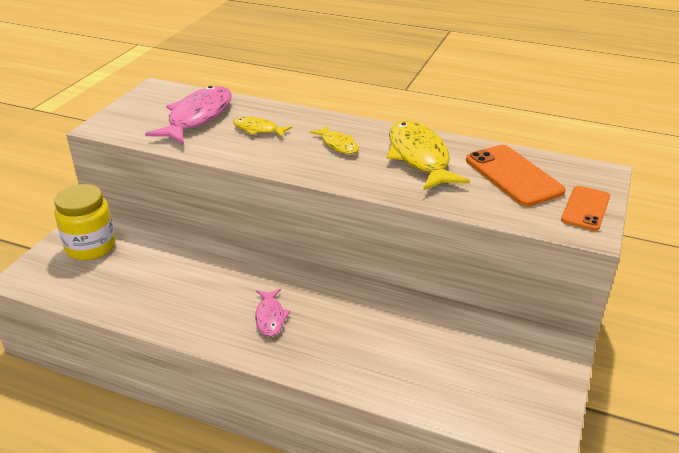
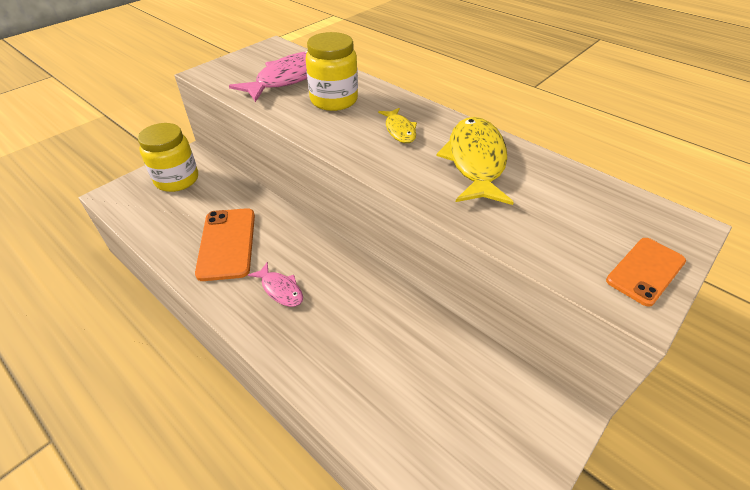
camera: 20 degrees right, 10 degrees up
yellow fish [233,117,292,138] -> yellow jar [305,32,358,111]
pink fish [255,289,291,337] -> pink fish turned 60 degrees counterclockwise [248,262,303,307]
orange phone [466,145,566,207] -> orange phone moved to [195,208,255,281]

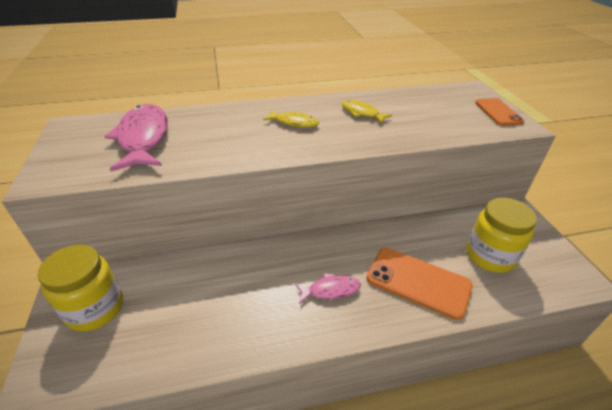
camera: 55 degrees left, 5 degrees down
orange phone [195,208,255,281] -> orange phone moved to [367,248,473,320]
yellow jar [305,32,358,111] -> yellow jar moved to [467,198,537,273]
yellow fish [437,117,514,205] -> yellow fish [341,100,392,123], size x0.51

